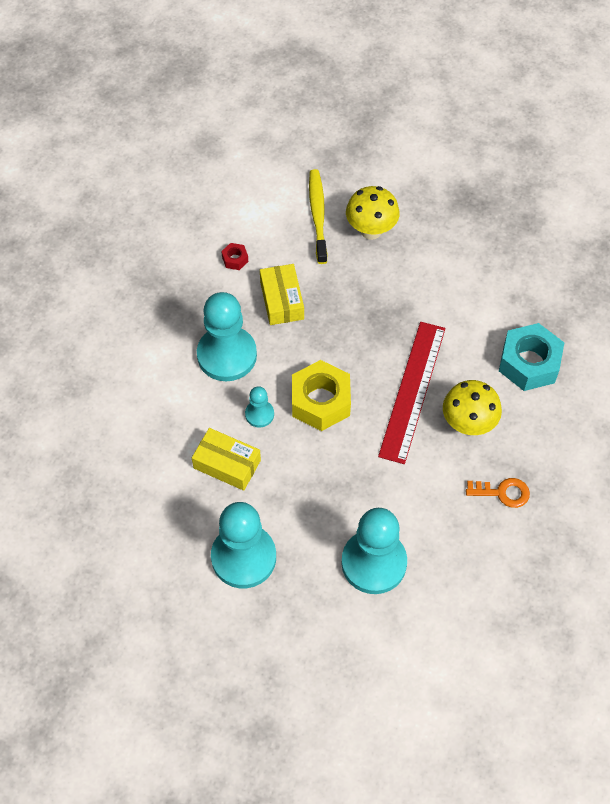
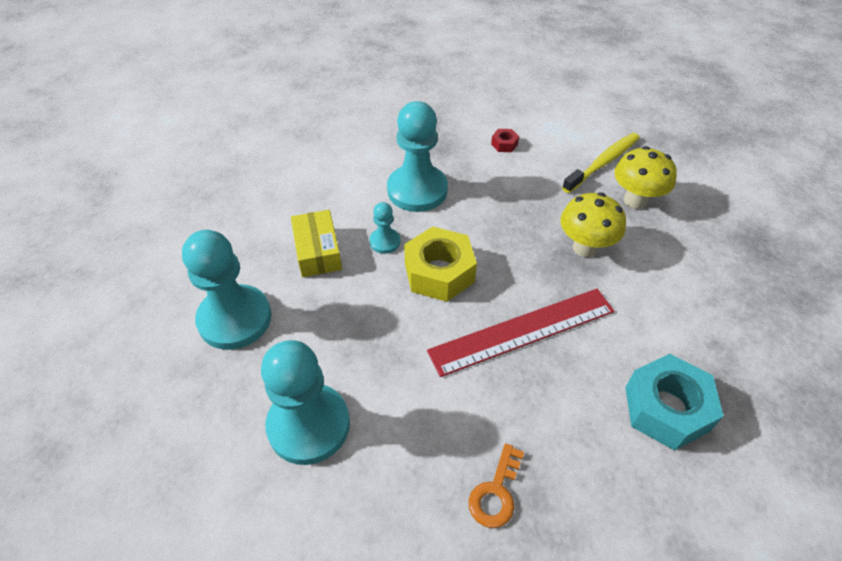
camera: 50 degrees right, 10 degrees down
yellow box [260,264,304,325] -> none
yellow mushroom [443,380,502,435] -> yellow mushroom moved to [560,192,626,257]
orange key [466,478,530,508] -> orange key turned 60 degrees clockwise [469,443,524,528]

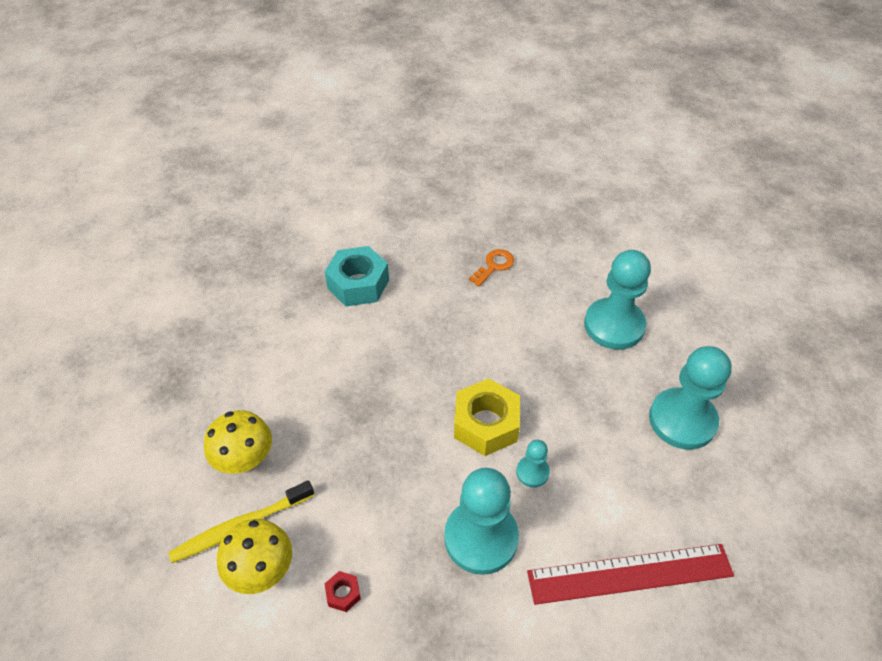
camera: 165 degrees left, 0 degrees up
yellow box [291,210,342,277] -> none
red ruler [427,289,614,377] -> red ruler moved to [527,544,734,605]
yellow mushroom [560,192,626,257] -> yellow mushroom moved to [217,519,292,594]

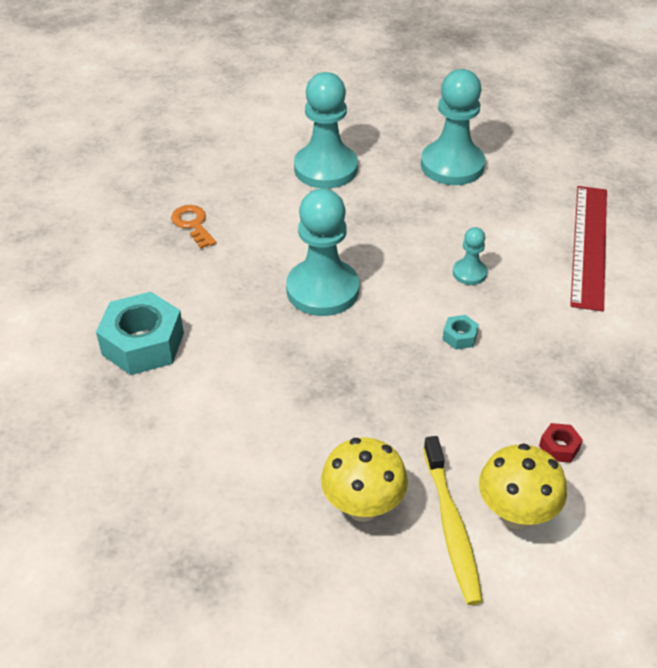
camera: 70 degrees left, 5 degrees down
turquoise pawn [444,468,519,575] -> turquoise pawn moved to [286,188,359,316]
yellow nut [454,379,520,456] -> none
none -> turquoise nut [442,315,479,350]

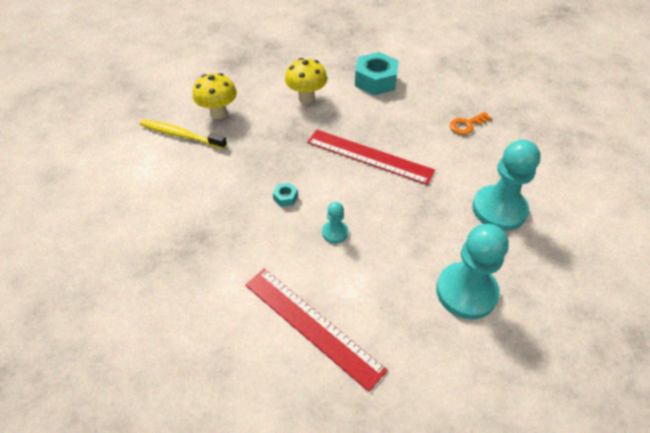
camera: 120 degrees right, 5 degrees up
orange key [171,205,216,249] -> orange key turned 150 degrees clockwise [450,112,492,135]
turquoise pawn [286,188,359,316] -> red ruler [307,130,435,185]
yellow mushroom [479,443,567,529] -> yellow mushroom moved to [285,58,327,104]
red nut [539,423,583,463] -> none

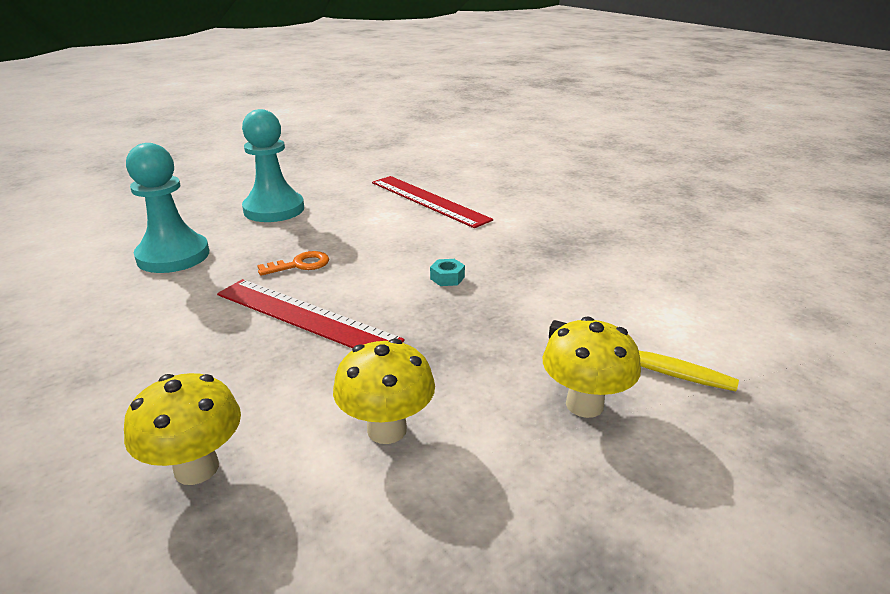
camera: 175 degrees left, 20 degrees down
turquoise pawn [322,202,348,243] -> none
turquoise nut [355,52,399,95] -> yellow mushroom [124,373,241,485]
orange key [450,112,492,135] -> orange key moved to [257,251,329,276]

